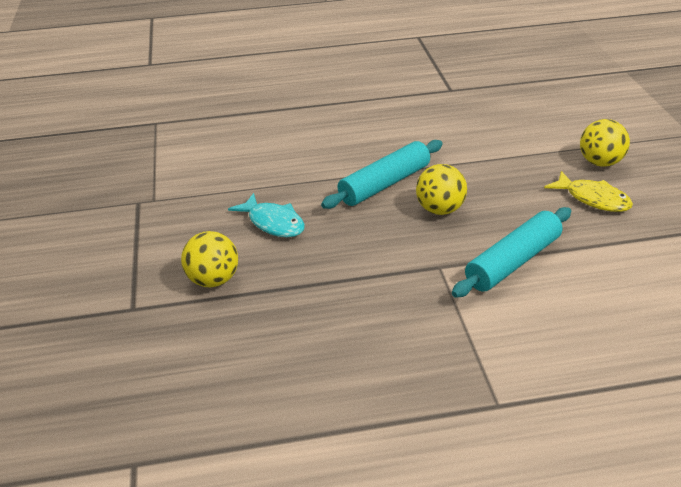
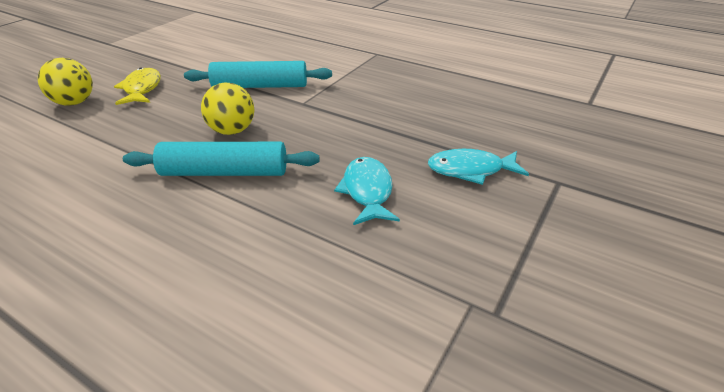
camera: 140 degrees left, 0 degrees up
yellow ball [181,231,238,287] -> turquoise fish [428,149,529,185]

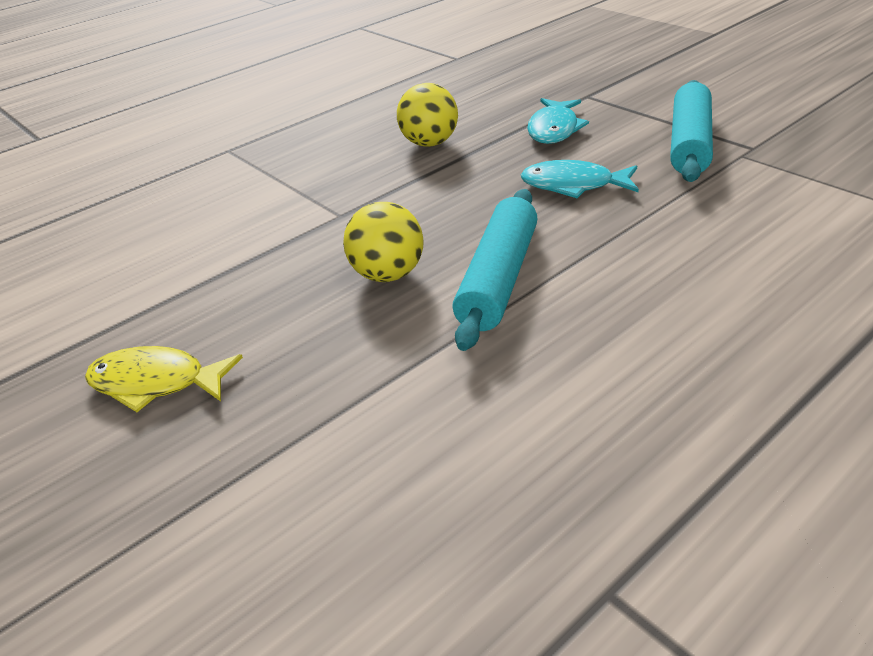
camera: 70 degrees left, 0 degrees up
yellow ball [38,58,93,106] -> yellow ball moved to [397,83,458,147]
turquoise rolling pin [184,61,332,88] -> turquoise rolling pin moved to [670,80,713,182]

